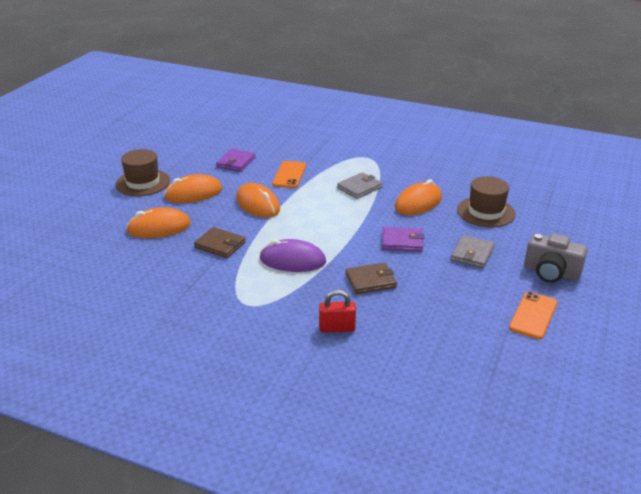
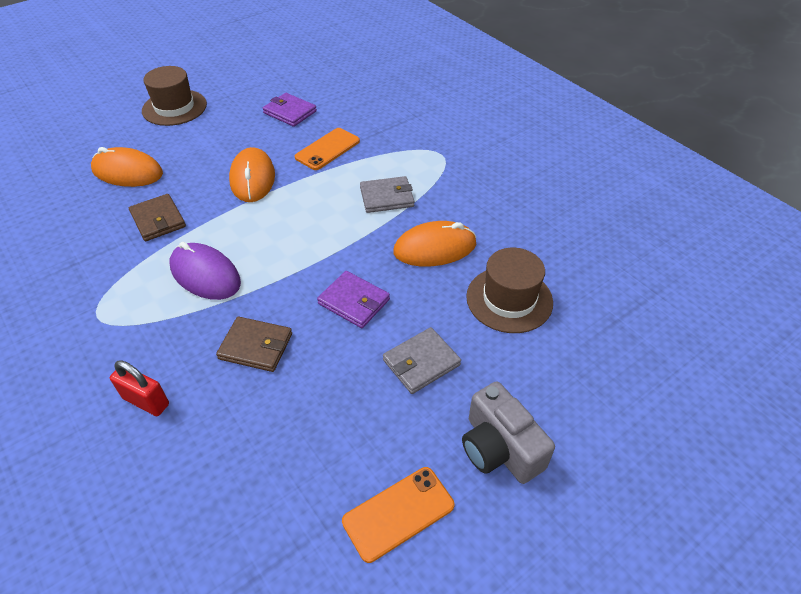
camera: 30 degrees right, 15 degrees up
orange mouse [164,174,222,203] -> none
purple wallet [216,149,256,172] -> purple wallet turned 75 degrees clockwise [263,93,317,127]

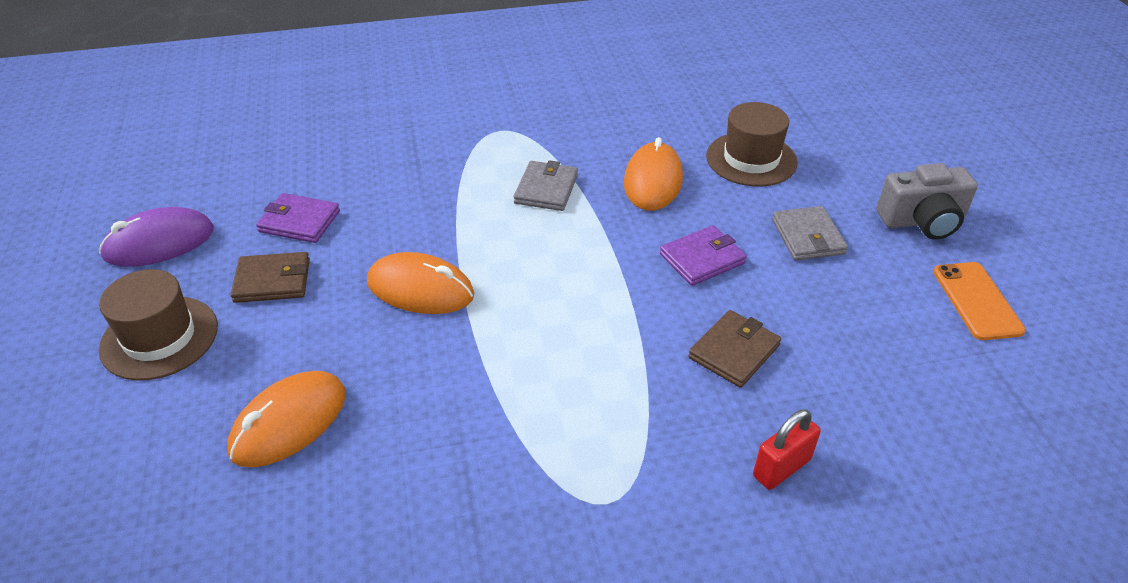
camera: 65 degrees left, 5 degrees down
brown wallet [129,194,186,241] -> brown wallet moved to [231,252,310,303]
purple mouse [170,242,241,300] -> purple mouse moved to [99,207,214,267]
purple wallet [263,93,317,127] -> purple wallet turned 45 degrees clockwise [256,193,340,243]
orange phone [295,128,360,170] -> none

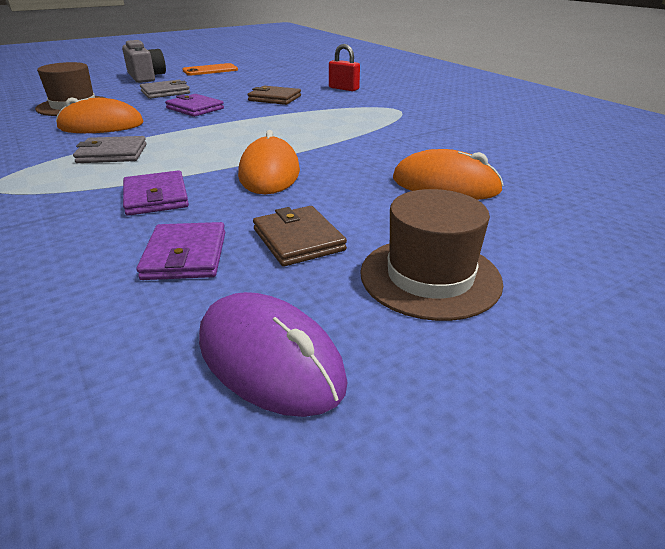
camera: 110 degrees left, 10 degrees down
none -> purple wallet [123,170,189,216]

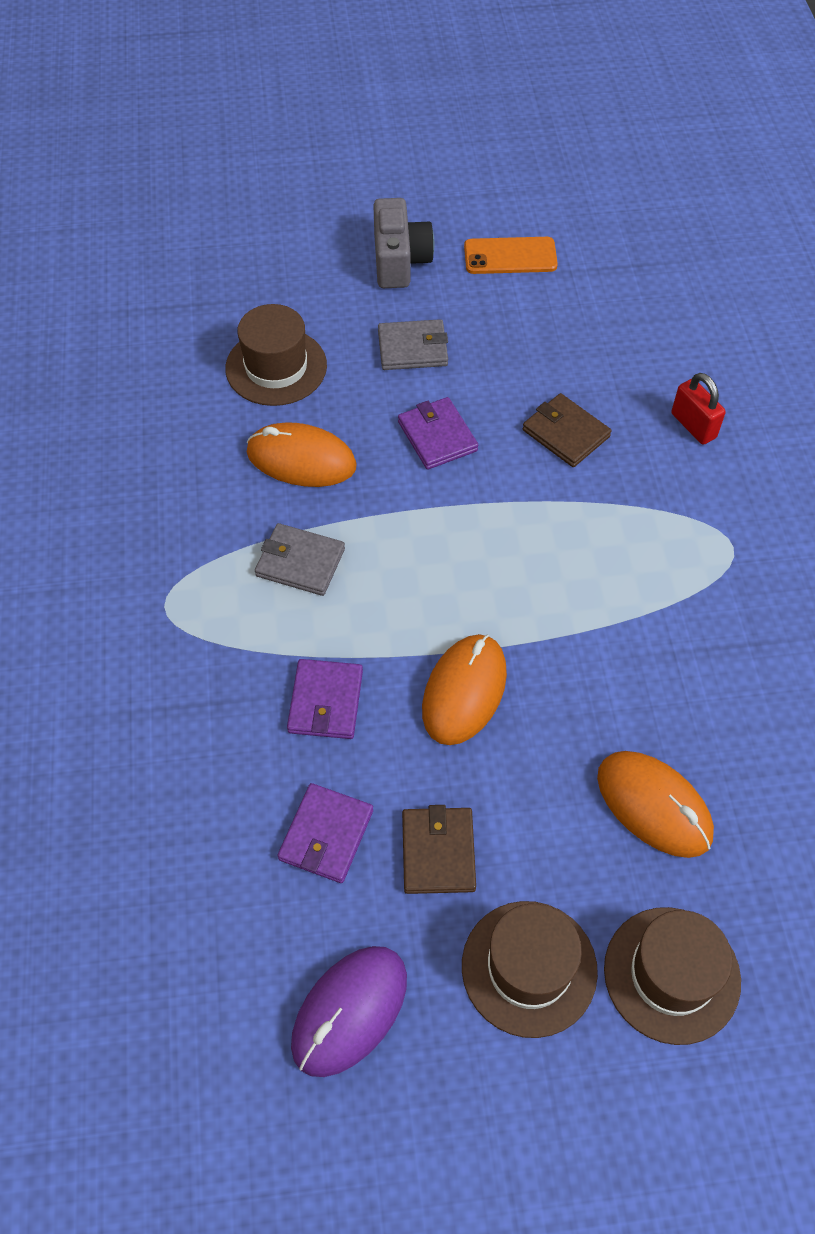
camera: 25 degrees right, 25 degrees up
purple mouse [199,292,348,417] -> purple mouse turned 60 degrees clockwise [291,946,407,1077]
none -> brown hat [604,907,741,1045]

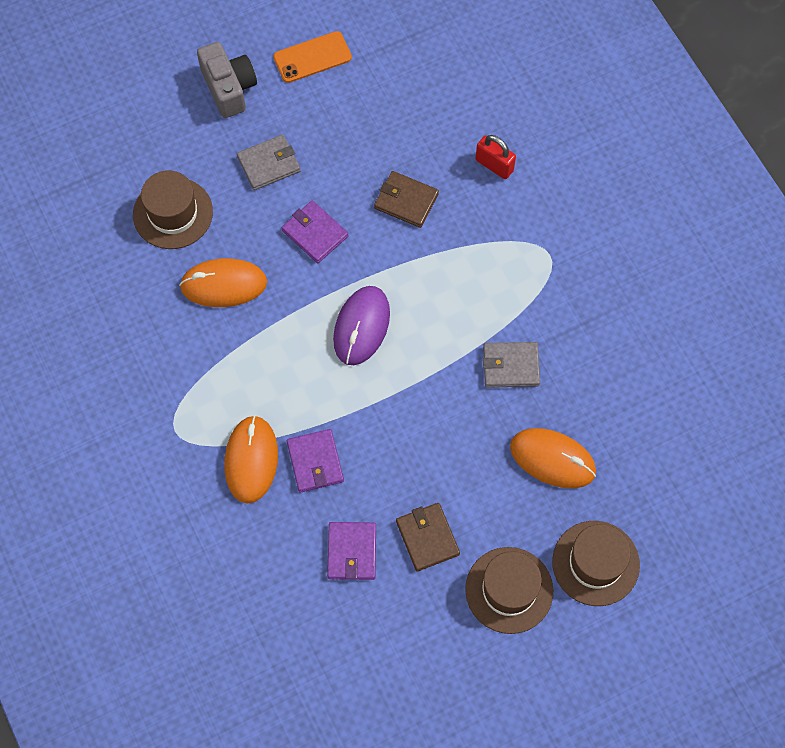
camera: 20 degrees left, 10 degrees up
grey wallet [255,523,345,596] -> grey wallet moved to [483,342,540,388]
purple mouse [291,946,407,1077] -> purple mouse moved to [333,286,390,365]
orange mouse [422,634,507,745] -> orange mouse moved to [224,415,278,503]

